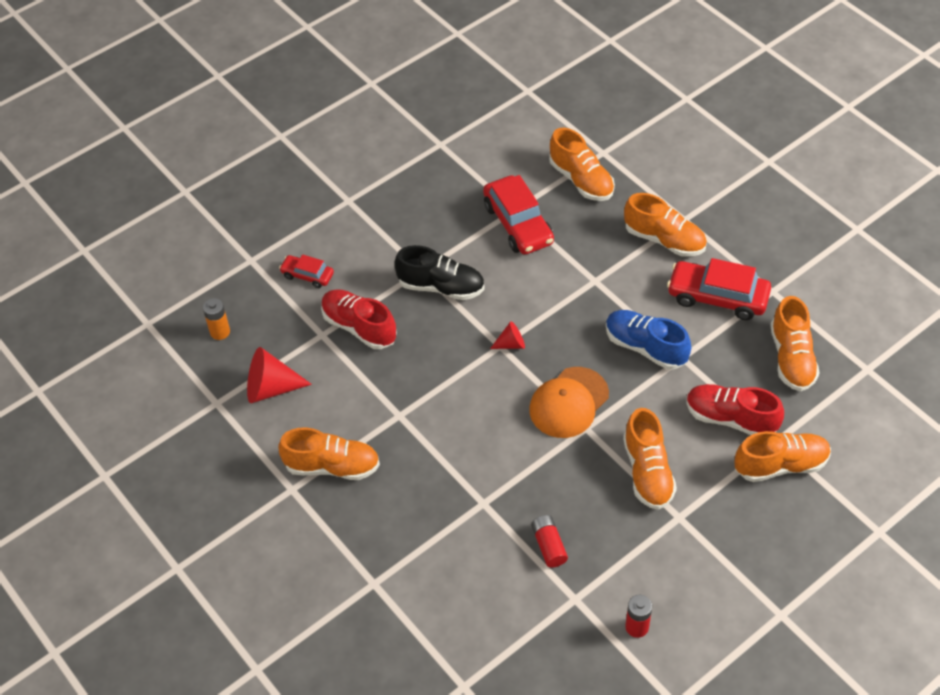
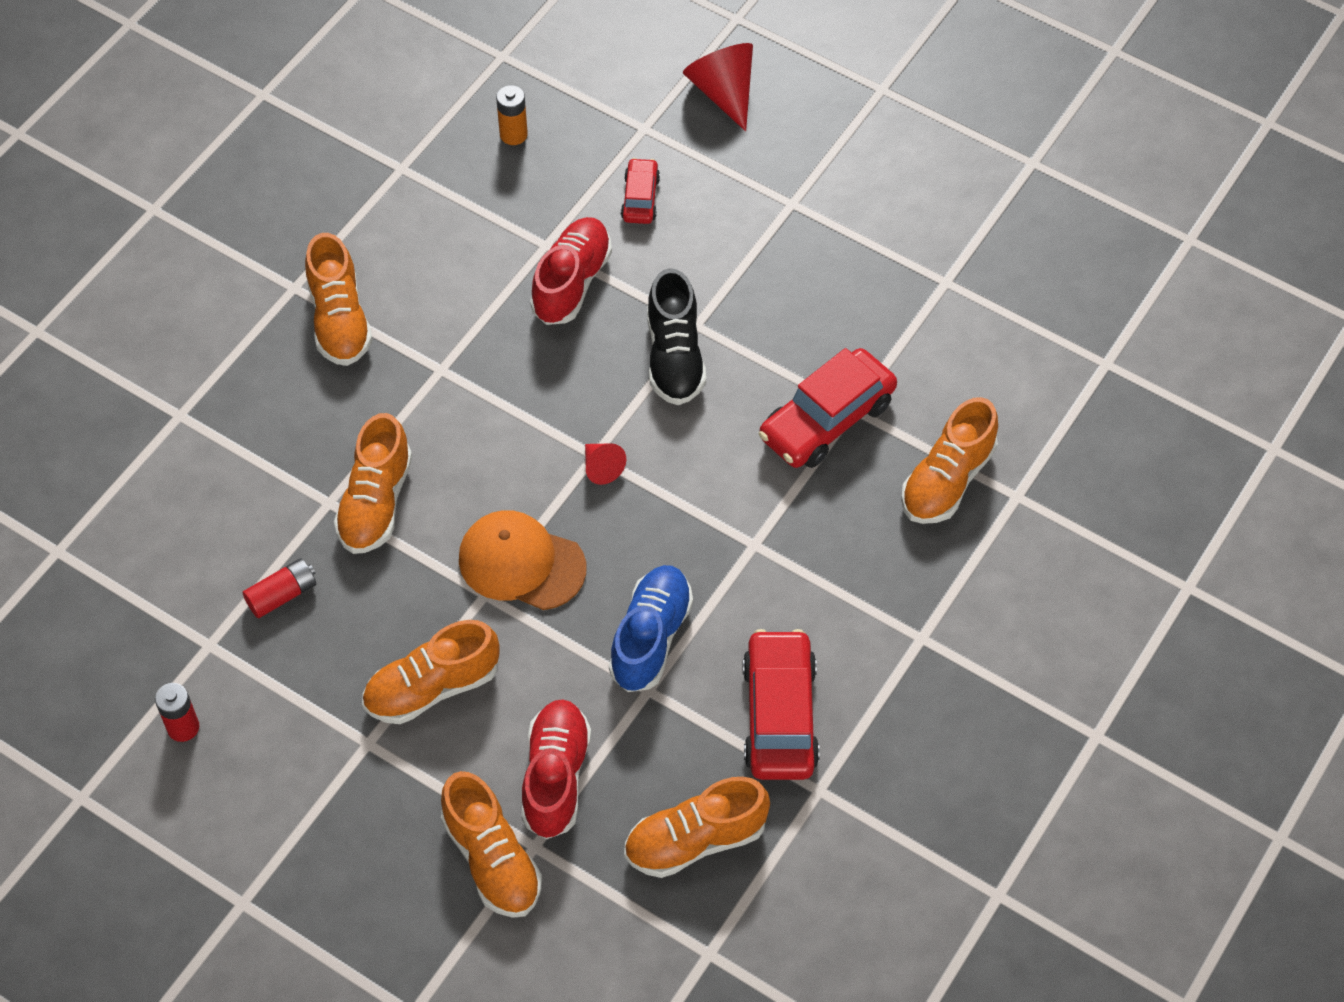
camera: 70 degrees right, 5 degrees up
red cone [247,347,312,403] -> red cone moved to [683,43,753,131]
orange shoe [624,193,707,257] -> orange shoe moved to [334,413,412,554]

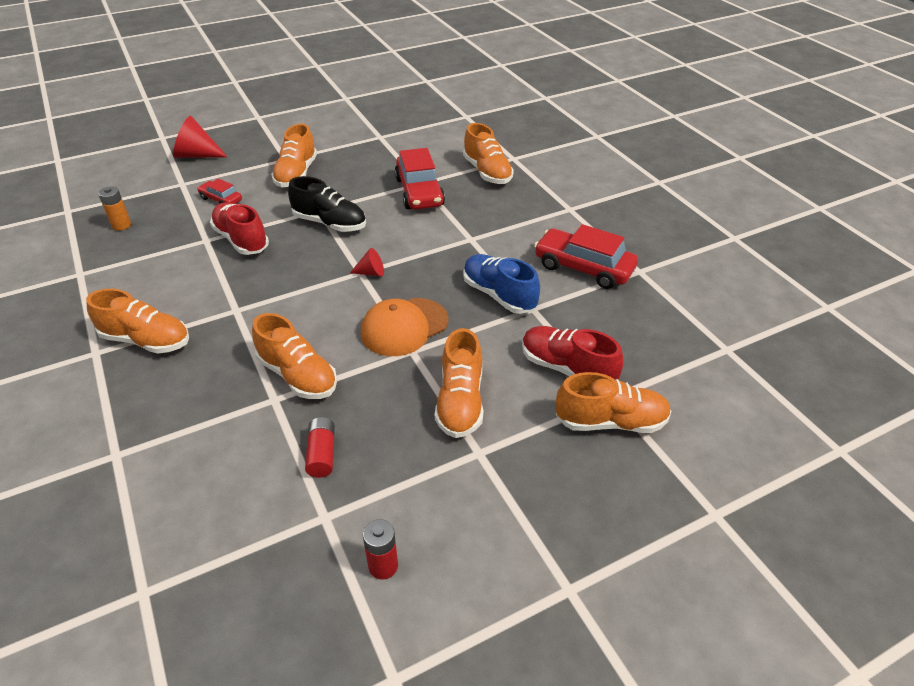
camera: 60 degrees left, 15 degrees down
orange shoe [624,777,770,878] -> orange shoe moved to [271,124,317,187]

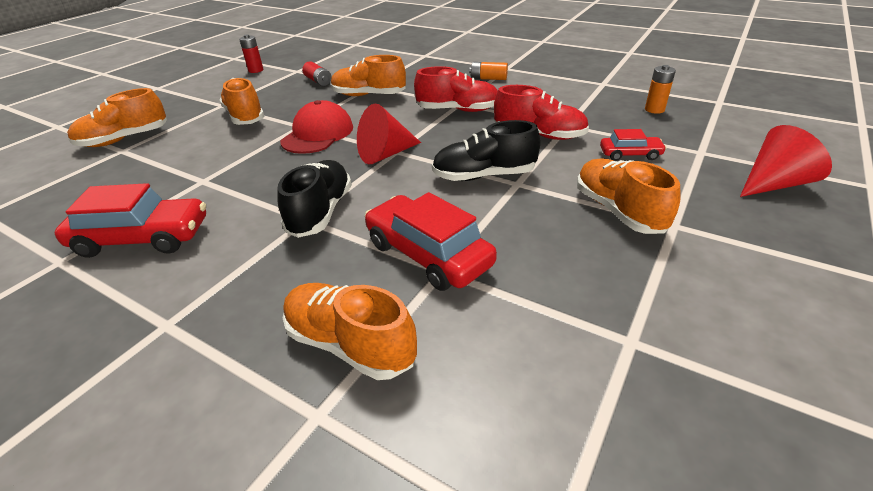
camera: 150 degrees right, 5 degrees down
orange shoe [86,289,189,353] -> orange battery [469,62,508,80]
red cone [350,248,384,276] -> red cone [357,104,421,164], size x1.82
orange cap [361,298,448,356] -> red cap [280,100,353,154]
blue shoe [463,254,540,314] -> none
red shoe [522,326,624,380] -> red shoe moved to [414,66,498,112]
none -> black shoe [277,160,352,238]

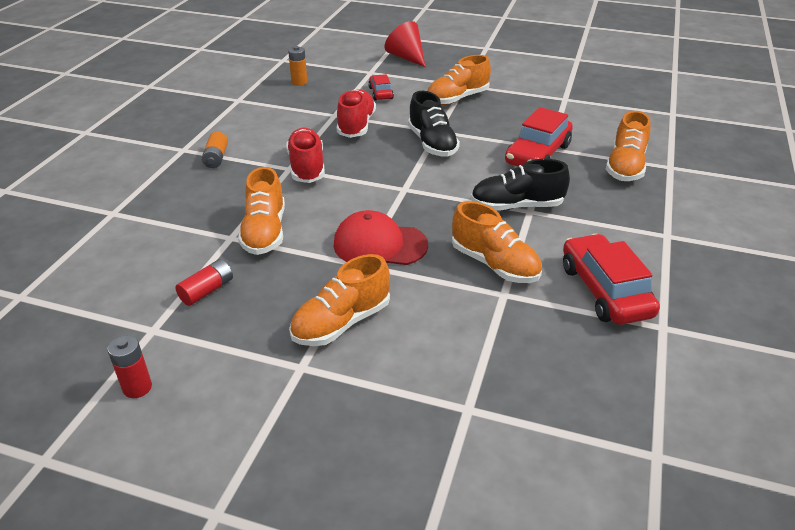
camera: 105 degrees left, 0 degrees up
orange shoe [67,88,167,147] -> orange shoe moved to [452,201,542,283]
red cone [357,104,421,164] -> none

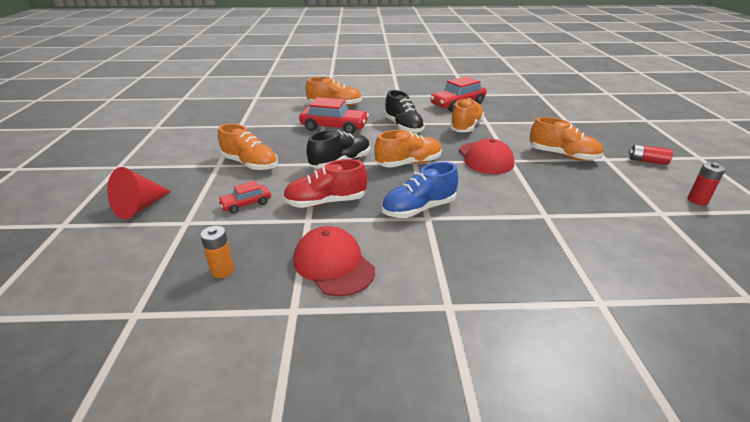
camera: 110 degrees left, 5 degrees down
red battery [175,259,233,306] -> red battery moved to [629,144,673,165]
orange battery [202,132,228,168] -> none
orange shoe [238,167,285,255] -> orange shoe moved to [374,130,442,167]
red shoe [286,128,325,183] -> blue shoe [381,162,458,218]
none -> red cap [293,226,375,296]

